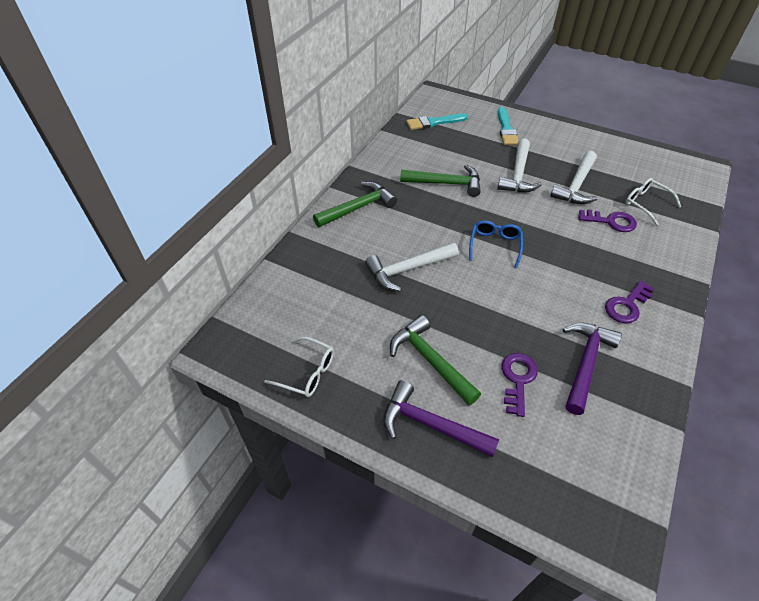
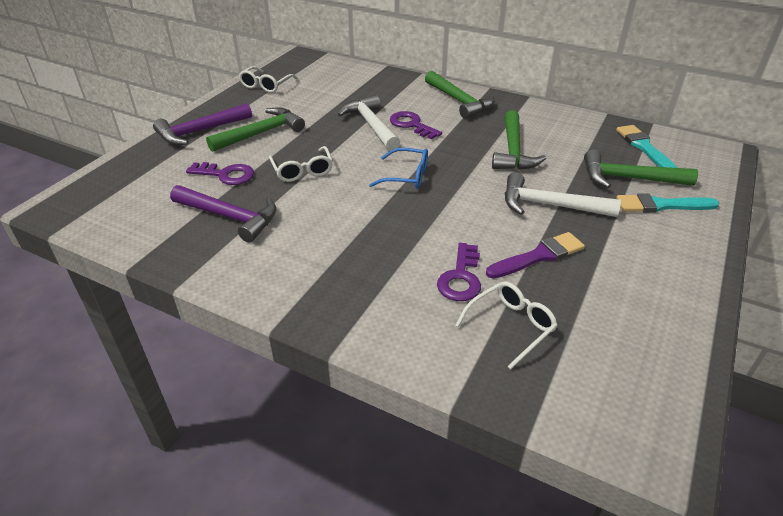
camera: 90 degrees right, 10 degrees down
purple hammer [383,380,499,457] -> purple hammer turned 150 degrees counterclockwise [153,103,252,145]
white hammer [550,151,597,204] -> purple brush [486,232,585,278]
purple key [605,281,654,323] -> purple key moved to [390,111,442,139]
none -> white glasses [269,146,333,182]
none -> green hammer [584,150,698,188]

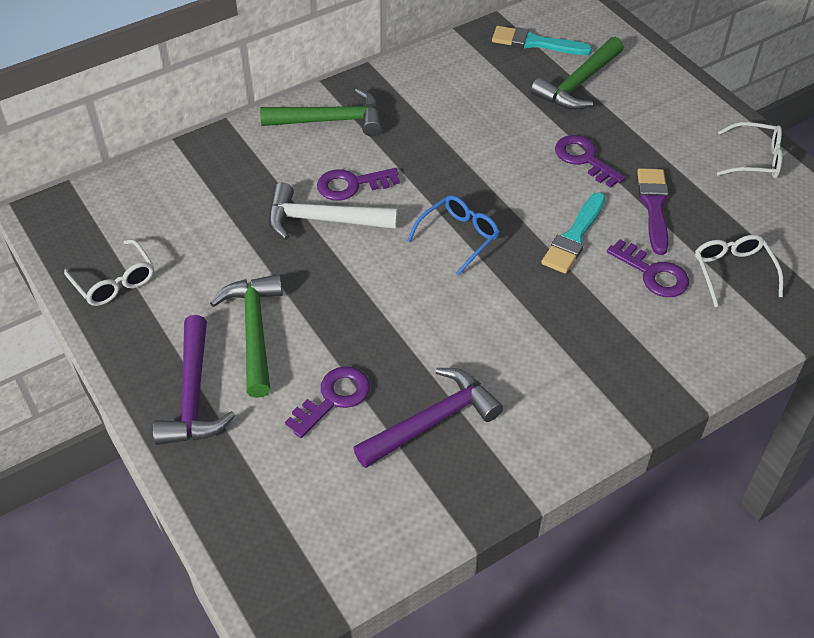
camera: 60 degrees left, 10 degrees up
white glasses [269,146,333,182] -> white glasses moved to [717,122,783,178]
green hammer [492,110,546,170] -> none
white hammer [505,172,621,217] -> purple key [555,135,625,188]
turquoise brush [616,193,720,213] -> turquoise brush moved to [541,192,606,274]

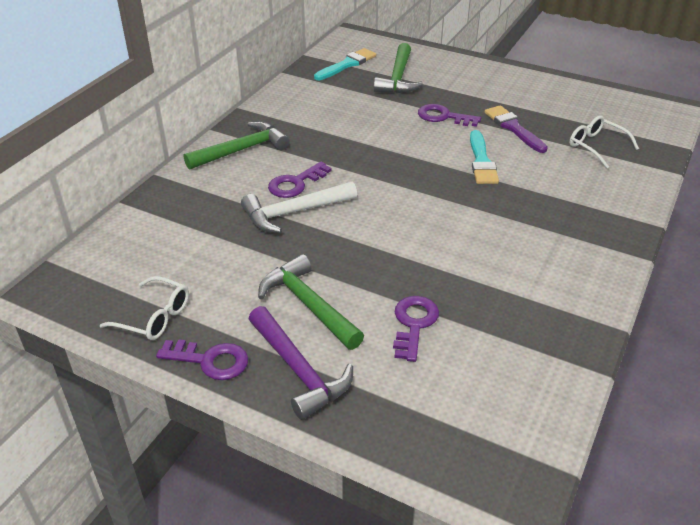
camera: 30 degrees left, 10 degrees down
purple hammer [353,368,503,468] -> none
blue glasses [407,195,500,276] -> none
turquoise brush [492,26,592,55] -> turquoise brush turned 150 degrees clockwise [314,48,376,80]
purple key [607,239,689,297] -> purple key moved to [156,339,248,380]
white glasses [717,122,783,178] -> none

